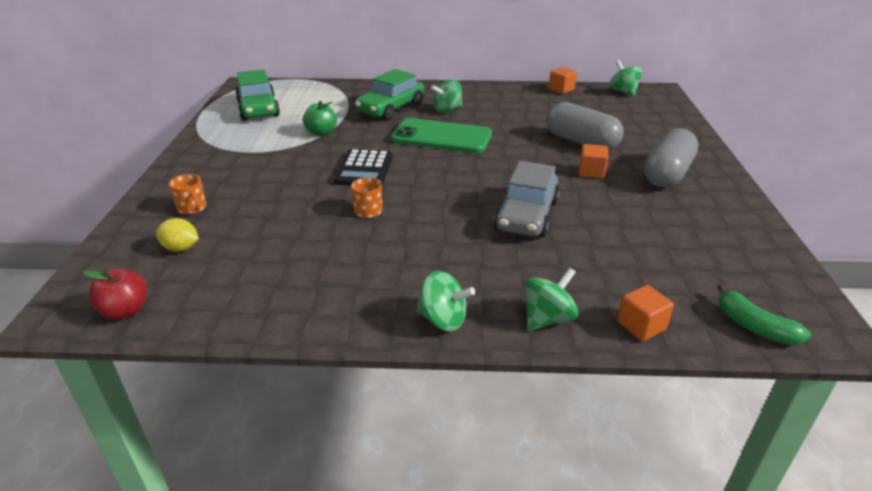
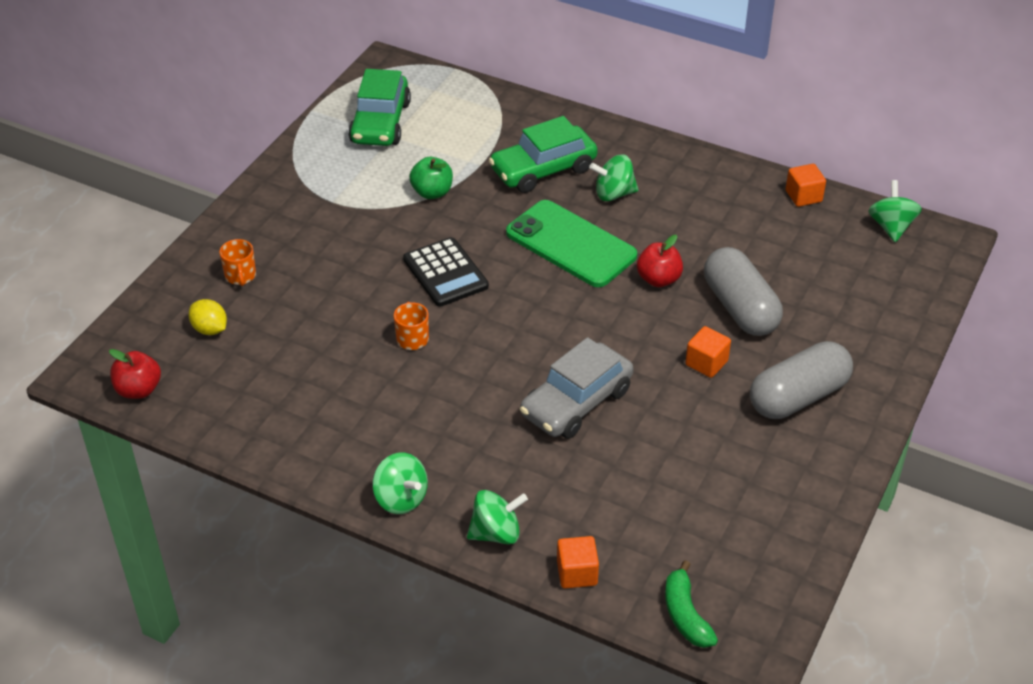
camera: 25 degrees right, 10 degrees up
black calculator [334,149,393,186] -> black calculator turned 60 degrees counterclockwise [403,237,489,307]
none -> red apple [637,235,683,287]

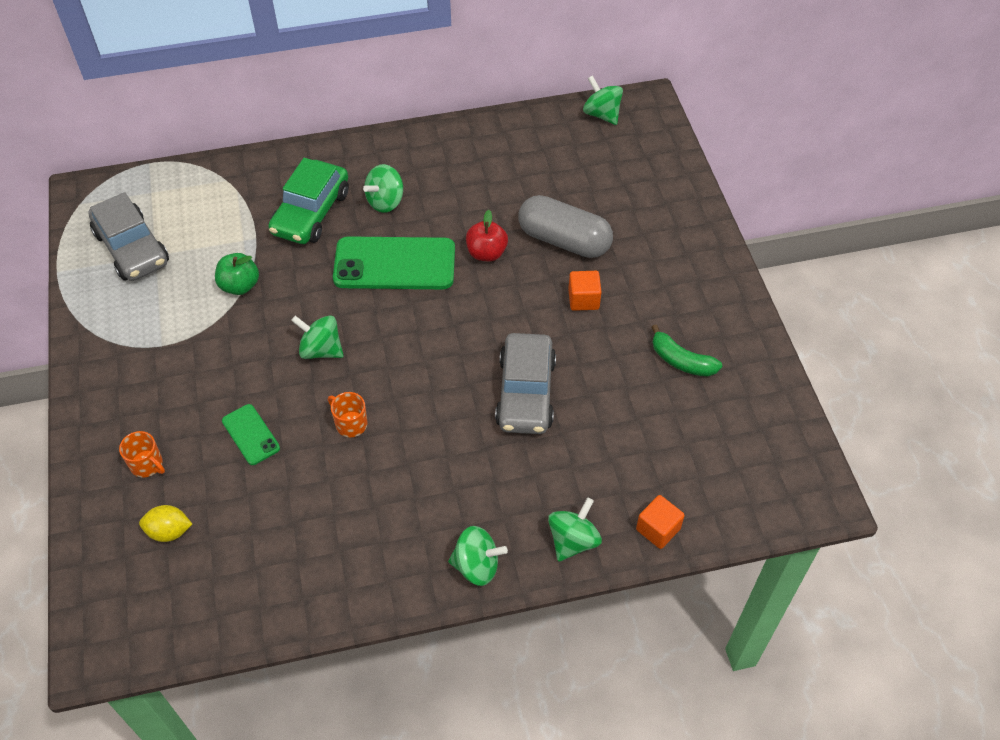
camera: 40 degrees left, 10 degrees up
red apple [109,349,161,399] -> none
green car [348,69,411,146] -> grey car [88,192,169,281]
black calculator [403,237,489,307] -> green spinning top [291,315,344,359]
green banana [665,560,718,648] -> green banana moved to [652,325,722,376]
grey capsule [750,341,853,419] -> none
orange cube [786,164,826,207] -> none
none -> green phone [222,404,280,465]

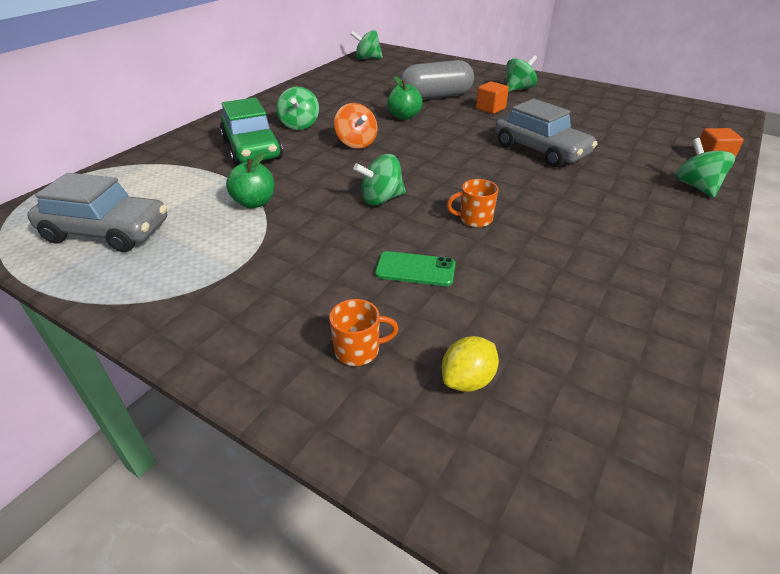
camera: 45 degrees left, 15 degrees down
green phone [333,236,455,289] -> orange spinning top [334,103,378,149]
green spinning top [448,526,508,586] -> green spinning top moved to [506,55,537,92]
red apple [466,210,508,261] -> green apple [387,76,423,120]
green banana [652,325,722,376] -> none

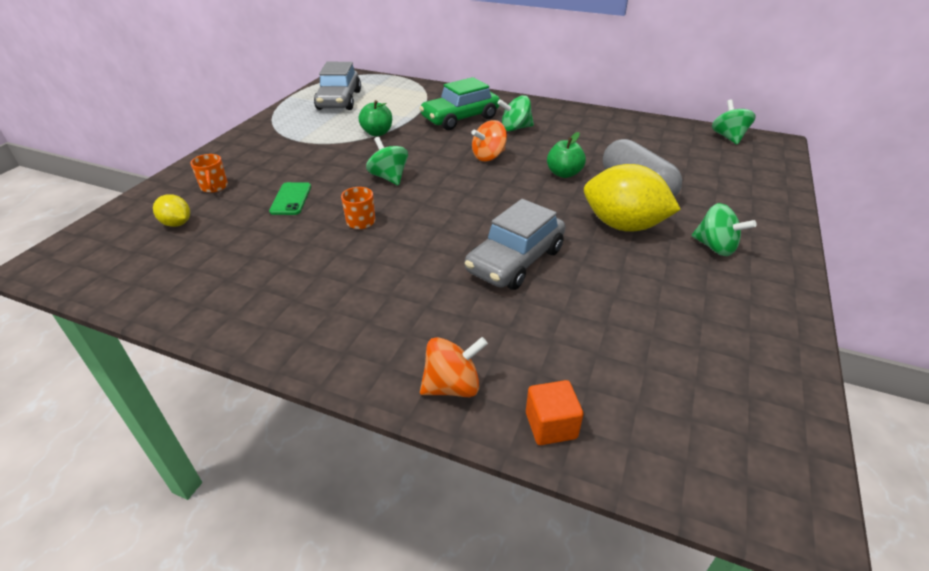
camera: 80 degrees right, 0 degrees up
orange cube [476,81,509,114] -> yellow lemon [584,164,681,232]
green spinning top [676,138,735,198] -> orange spinning top [420,337,488,397]

